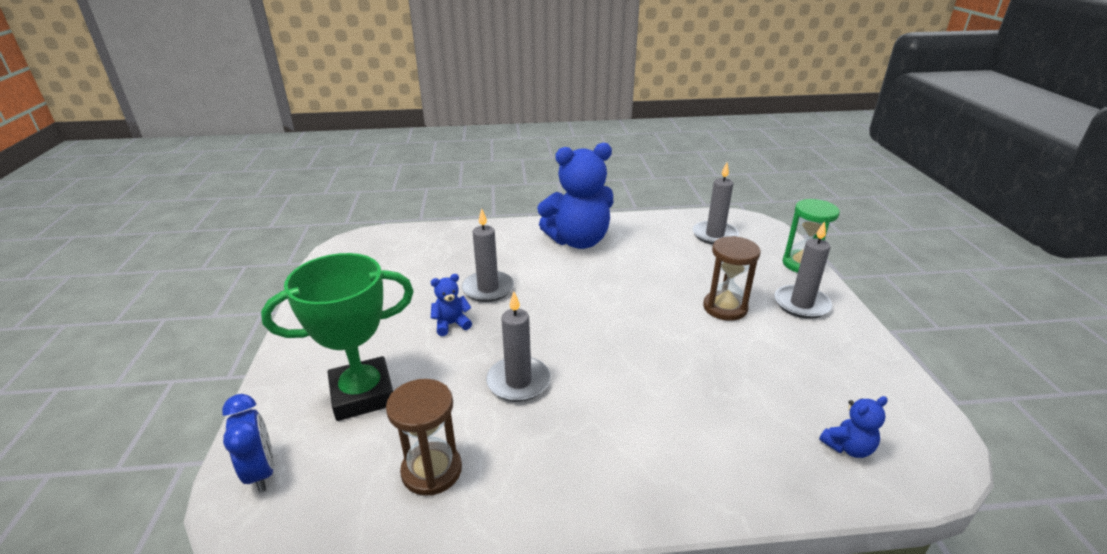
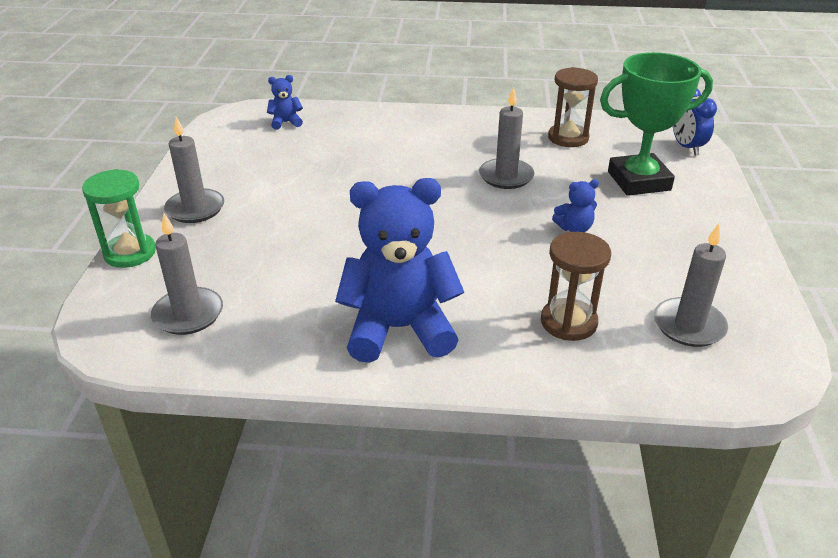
camera: 170 degrees left, 5 degrees up
grey candle [462,209,514,302] -> grey candle moved to [654,224,728,347]
brown hourglass [703,236,760,321] -> brown hourglass moved to [541,232,611,341]

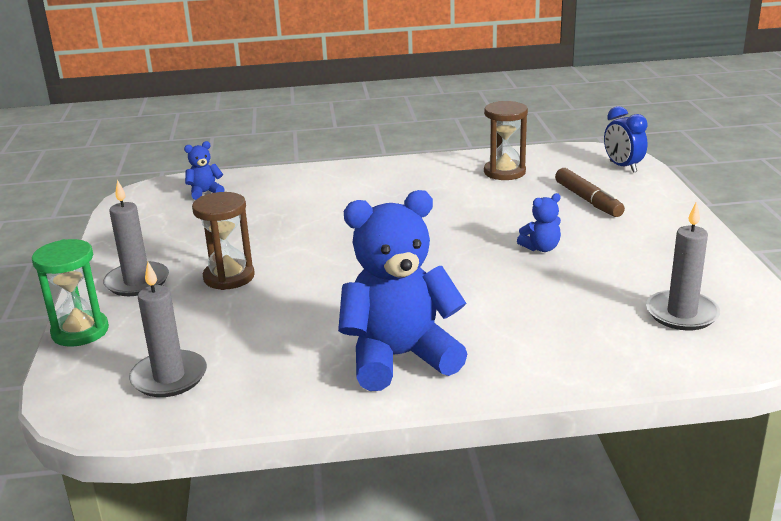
camera: 10 degrees left, 10 degrees down
grey candle [479,87,534,189] -> none
brown hourglass [541,232,611,341] -> brown hourglass moved to [192,192,255,290]
green trophy [600,52,713,196] -> brown marker [555,168,625,217]

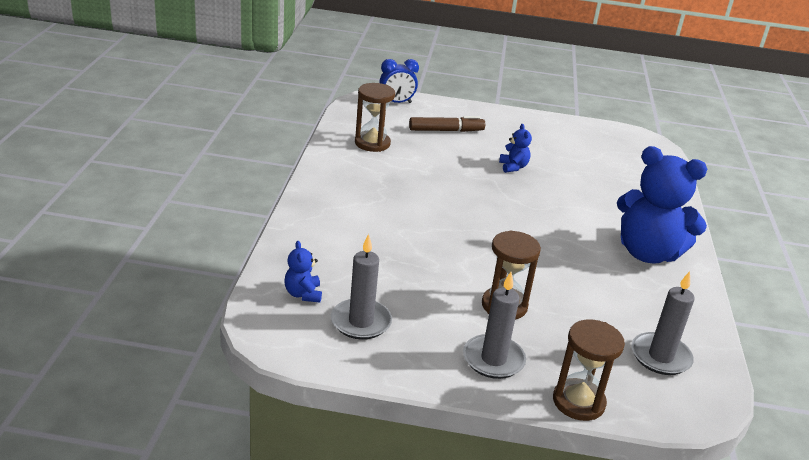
camera: 80 degrees left, 5 degrees up
green hourglass [32,239,109,347] -> brown hourglass [553,320,625,421]
blue teddy bear [338,190,467,391] -> blue teddy bear turned 60 degrees counterclockwise [617,146,707,264]
grey candle [646,201,720,330] -> grey candle moved to [331,234,392,340]

